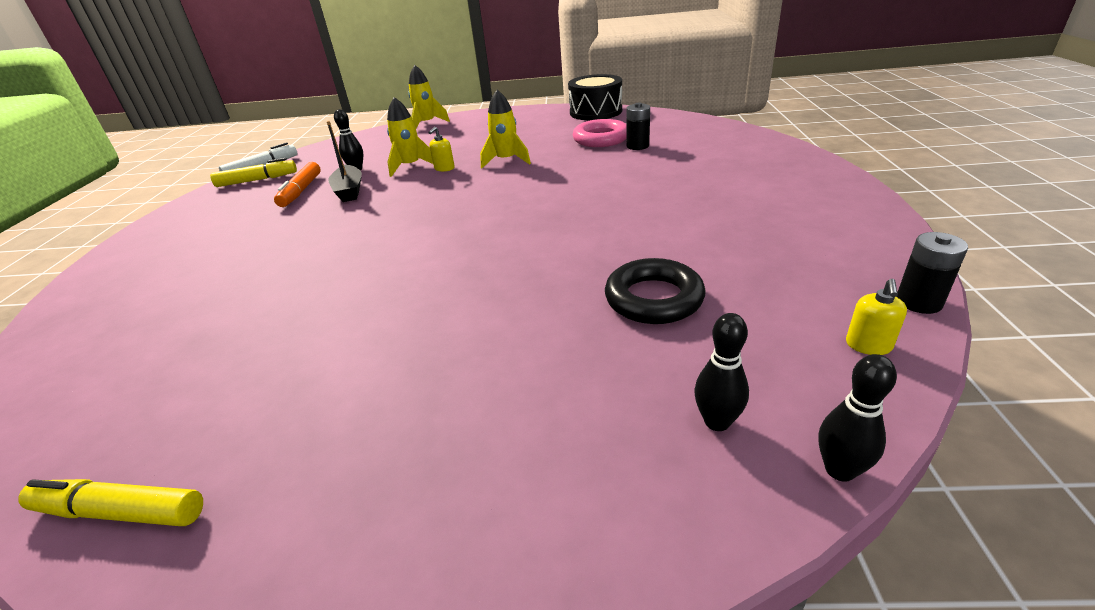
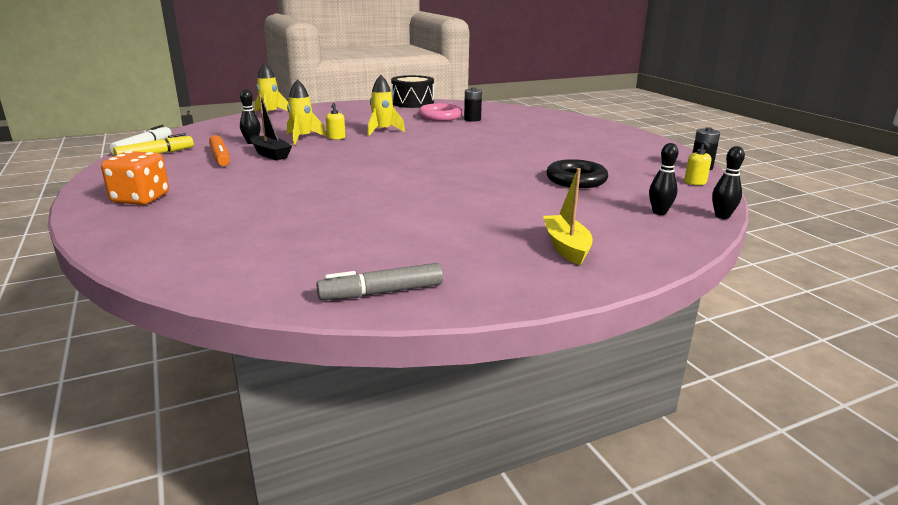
camera: 30 degrees left, 10 degrees down
yellow marker [18,479,203,526] -> grey marker [316,263,443,300]
none -> orange dice [101,151,169,205]
none -> yellow boat [543,168,592,265]

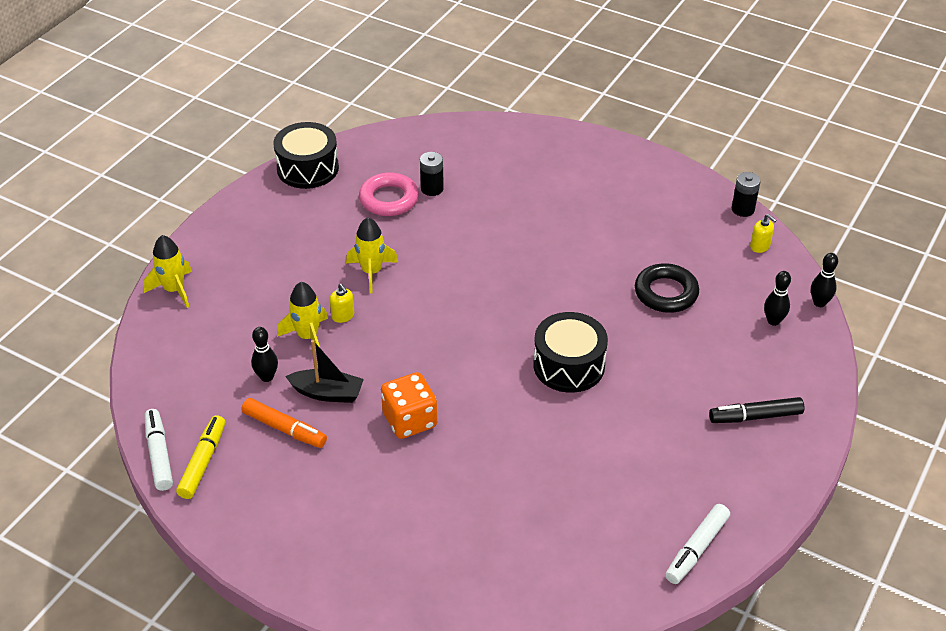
camera: 35 degrees left, 20 degrees up
orange dice [101,151,169,205] -> orange dice moved to [381,372,437,439]
grey marker [316,263,443,300] -> white marker [665,504,730,584]
yellow boat [543,168,592,265] -> black marker [709,397,804,423]
none -> black drum [533,312,608,393]

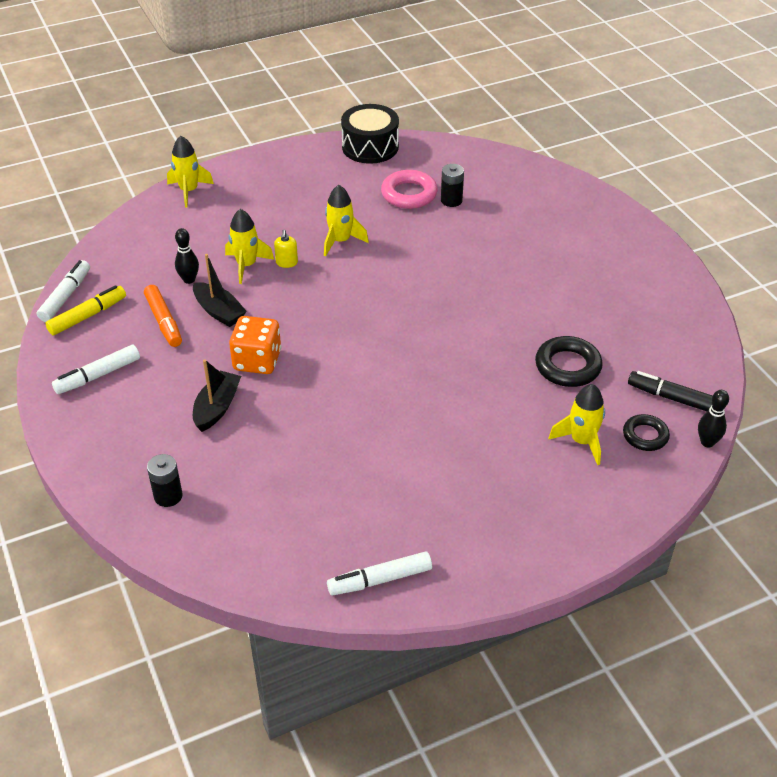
camera: 35 degrees right, 0 degrees up
black drum [533,312,608,393] -> none
black marker [709,397,804,423] -> black marker moved to [628,371,713,411]
black battery [732,172,761,217] -> black battery moved to [147,454,183,507]
yellow soap dispenser [750,214,777,253] -> none
black bowling pin [764,271,791,326] -> black ring [623,414,670,451]
none -> white marker [52,345,140,394]
none -> black boat [193,359,241,432]
none -> yellow rocket [549,384,605,465]

